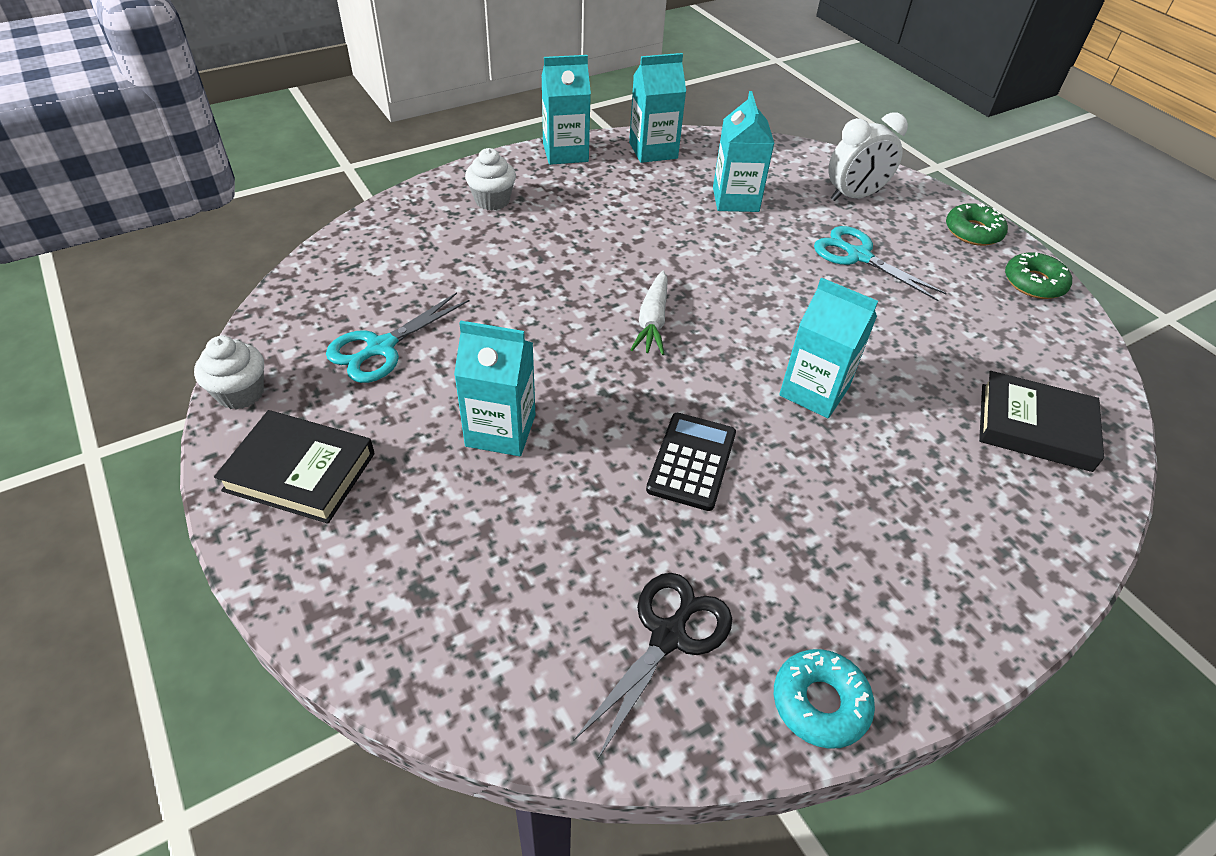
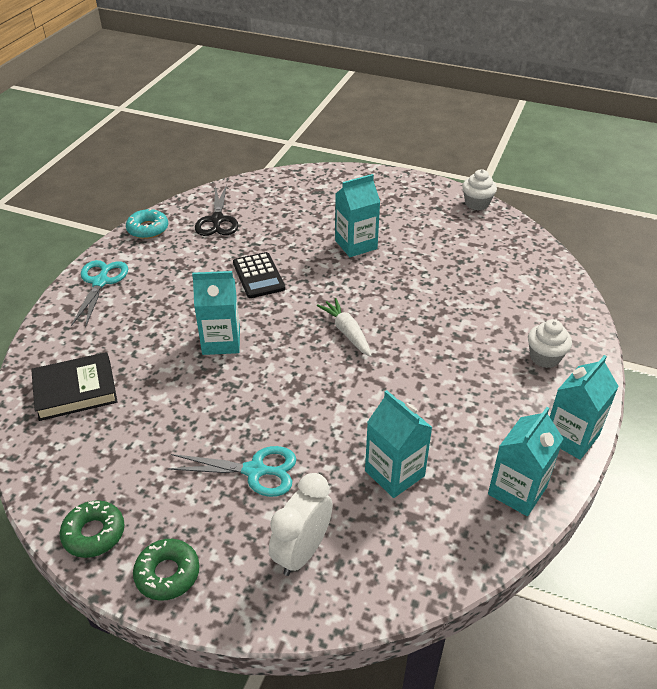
camera: 145 degrees right, 5 degrees down
black book [214,410,375,524] -> none
turquoise scissors [326,292,470,383] -> turquoise scissors moved to [71,260,128,328]

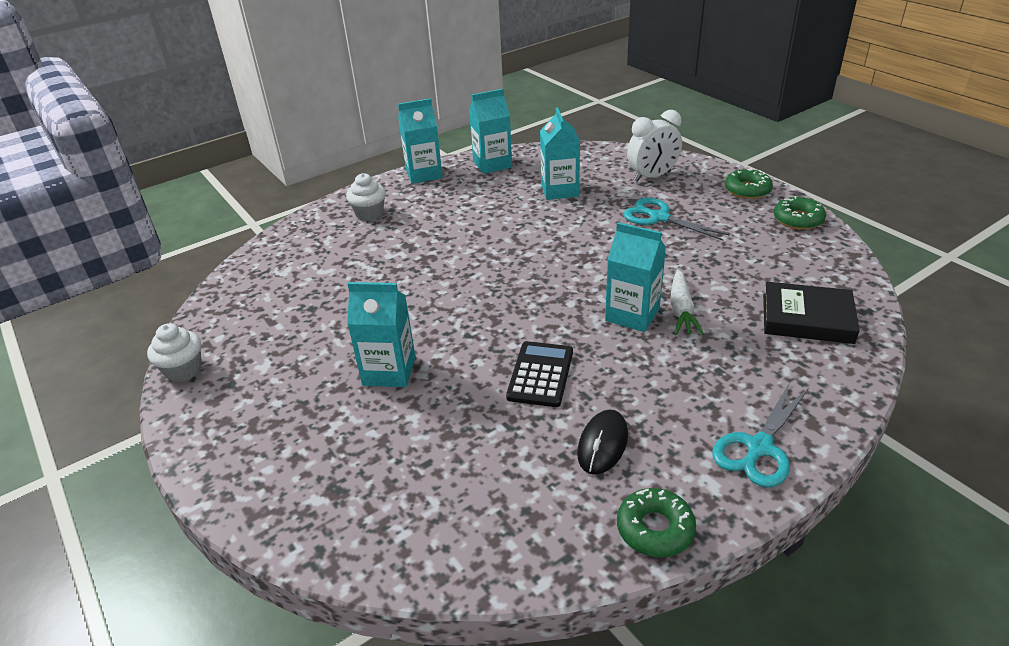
camera: 145 degrees left, 5 degrees down
turquoise donut [126,209,168,239] -> green donut [617,488,696,557]
black scissors [195,184,239,236] -> none
white carrot [317,298,372,357] -> white carrot moved to [670,269,704,335]
none -> black mouse [577,410,628,475]

